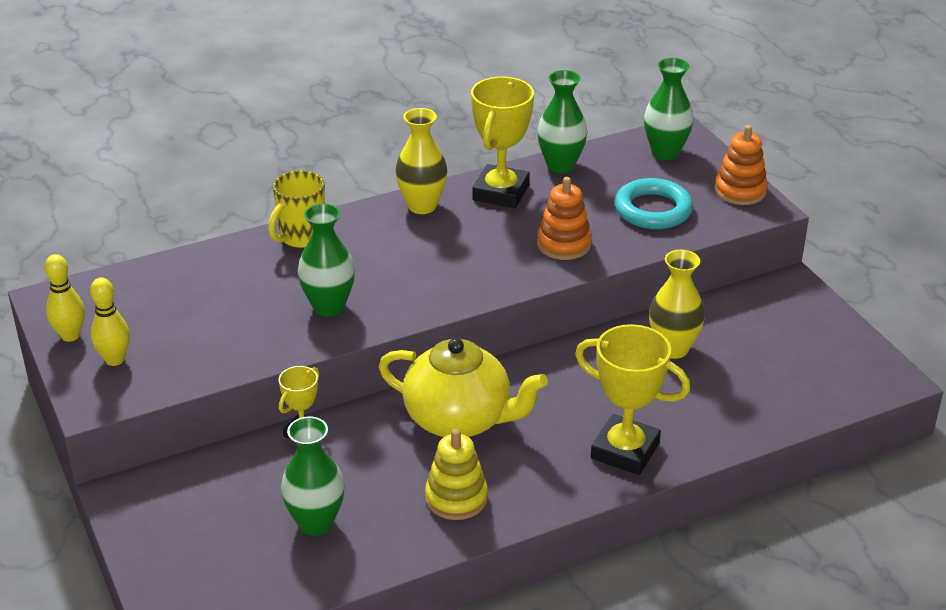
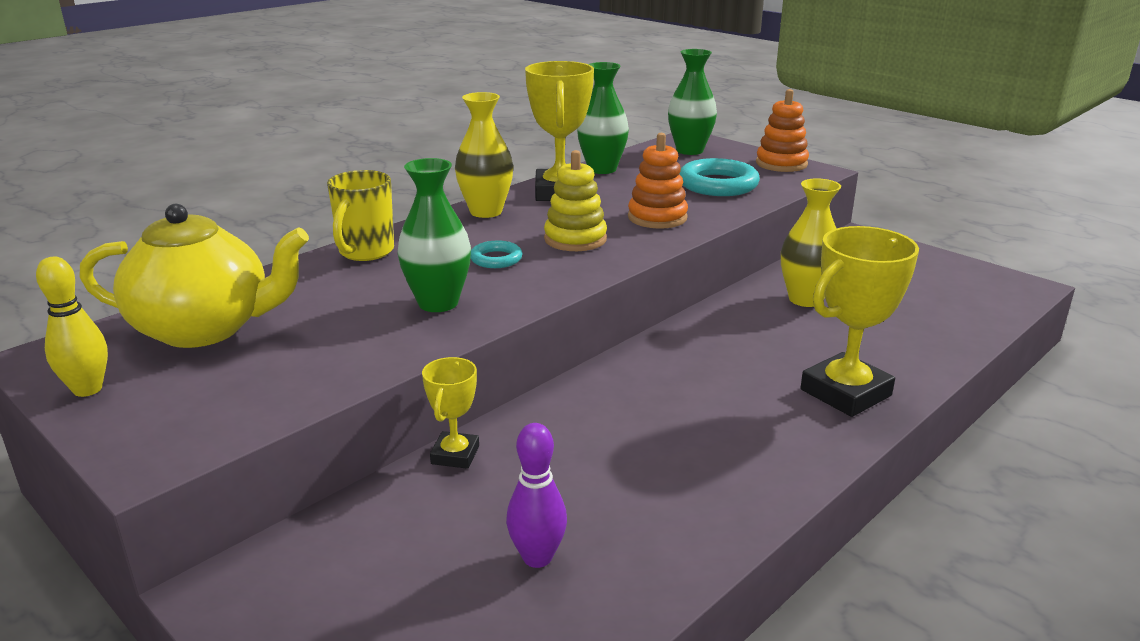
camera: 20 degrees left, 10 degrees down
yellow bowling pin [90,277,130,366] -> none
green vase [281,416,345,536] -> purple bowling pin [506,423,567,568]
yellow teapot [378,338,548,437] -> yellow teapot moved to [79,204,309,348]
yellow stacking toy [425,429,488,520] -> yellow stacking toy moved to [544,150,607,251]
yellow trophy [575,324,690,475] -> yellow trophy turned 45 degrees counterclockwise [800,226,919,417]
none -> turquoise ring [470,241,523,268]

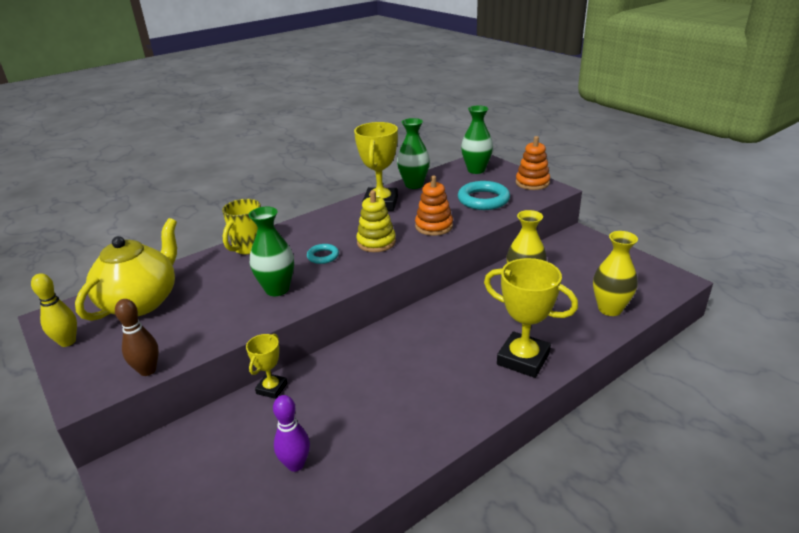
camera: 10 degrees right, 5 degrees up
yellow teapot [79,204,309,348] -> yellow teapot turned 75 degrees counterclockwise [75,218,177,321]
yellow vase [455,92,513,218] -> yellow vase moved to [593,231,638,316]
yellow trophy [800,226,919,417] -> yellow trophy turned 60 degrees clockwise [484,258,578,378]
none -> brown bowling pin [115,299,159,376]

